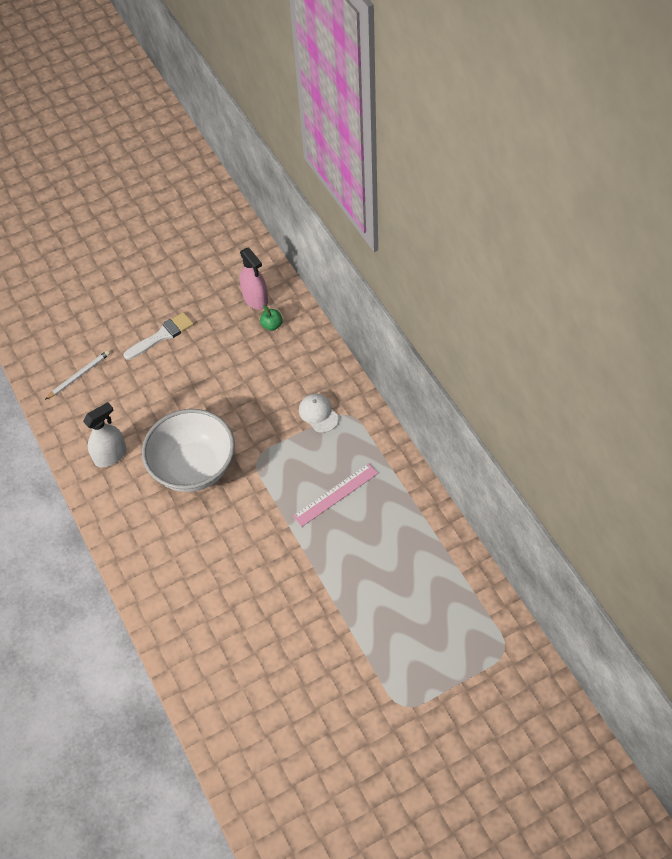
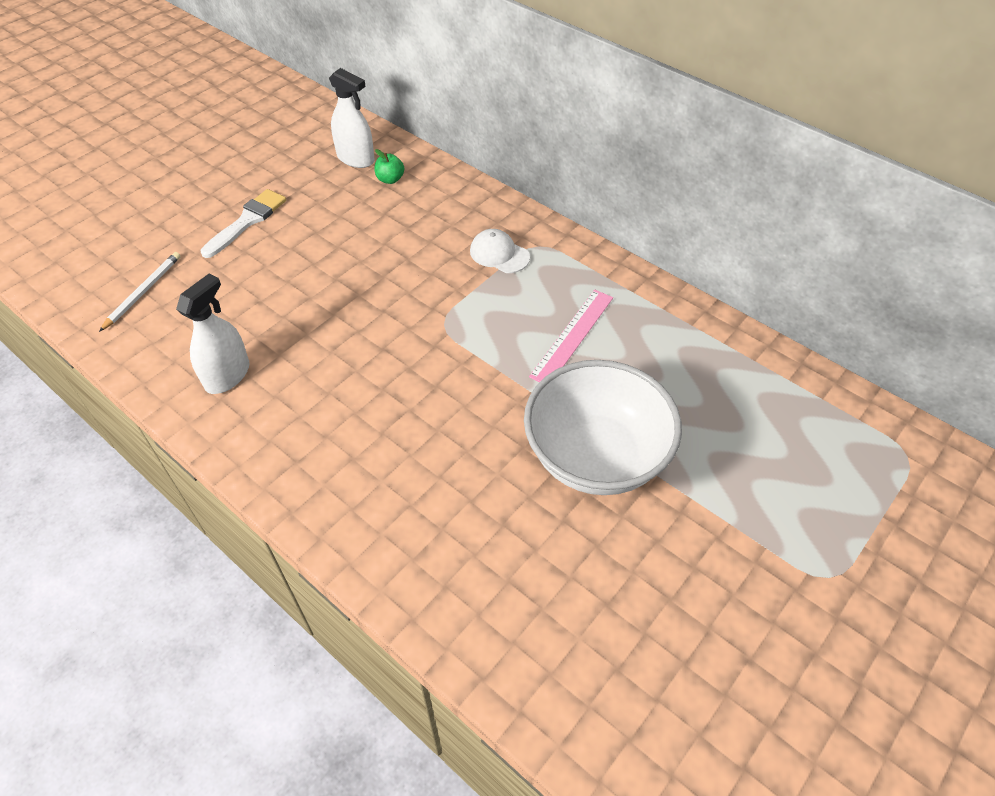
camera: 25 degrees left, 5 degrees down
white bowl [142,409,235,492] -> white bowl moved to [524,360,682,495]
pink spray bottle [240,248,268,310] -> white spray bottle [329,68,375,168]

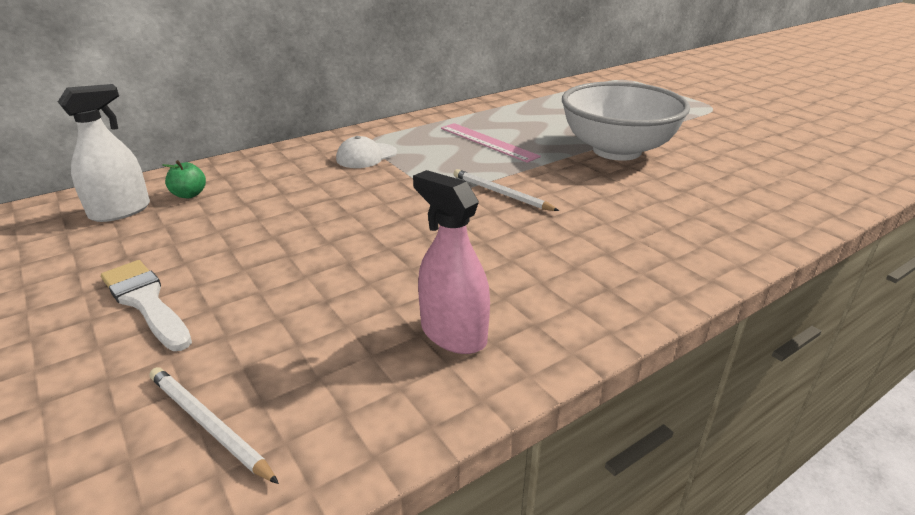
camera: 75 degrees left, 20 degrees down
white spray bottle [176,274,250,394] -> pink spray bottle [413,170,490,354]
none -> white pencil [454,169,559,211]

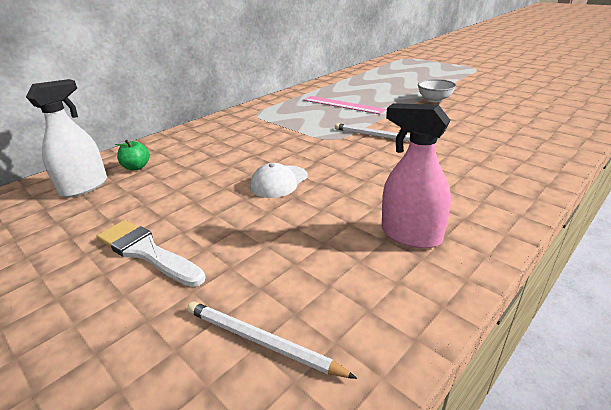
camera: 10 degrees left, 0 degrees up
white cap [336,136,397,168] -> white cap moved to [250,163,308,198]
white bowl [562,81,690,161] -> white bowl [418,79,456,103], size x0.43

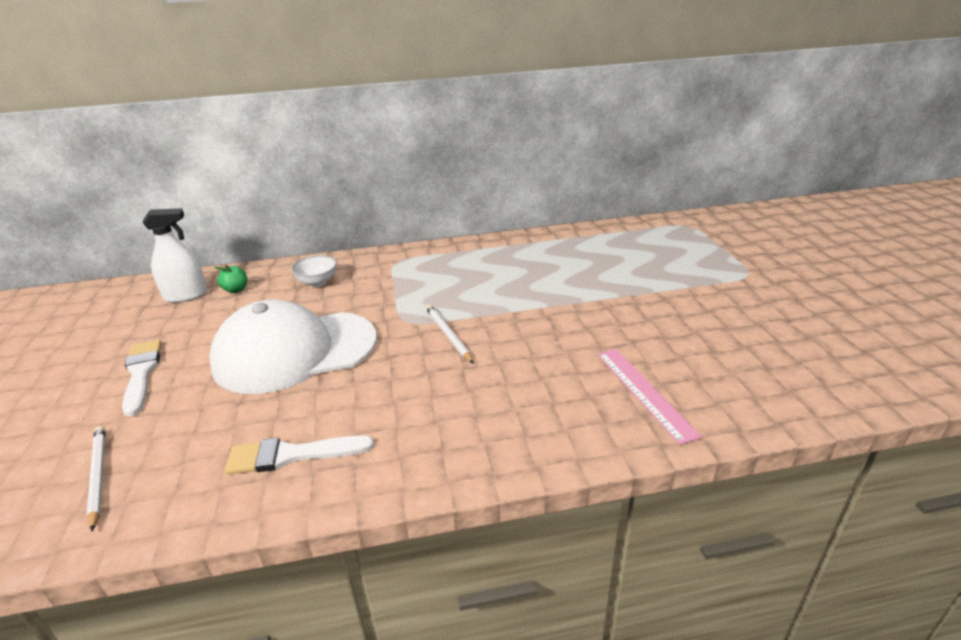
camera: 35 degrees right, 0 degrees up
white cap [250,163,308,198] -> white cap [209,299,377,394], size x2.48
pink ruler [303,96,386,114] -> pink ruler moved to [597,349,702,445]
pink spray bottle [382,103,451,248] -> white brush [225,435,374,475]
white bowl [418,79,456,103] -> white bowl moved to [291,255,337,287]

